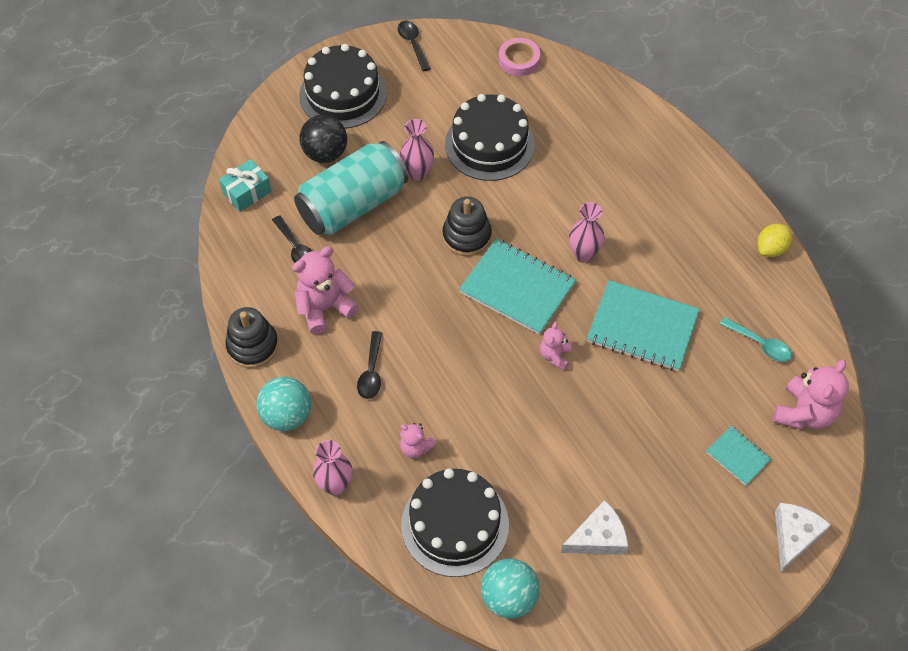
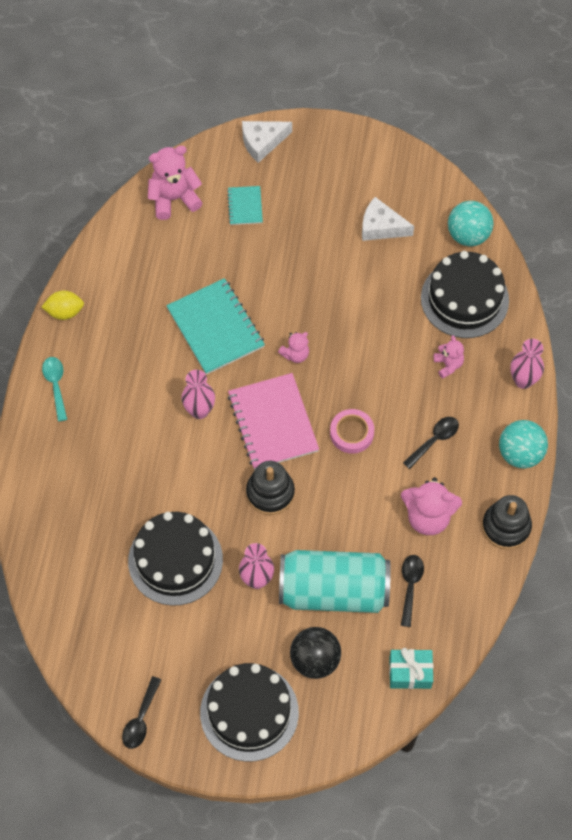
camera: 140 degrees left, 5 degrees up
turquoise notebook [459,239,576,335] -> pink notebook [228,373,319,470]
pink tape [499,38,540,76] -> pink tape moved to [330,409,374,454]
turquoise spoon [720,317,792,362] -> turquoise spoon moved to [42,357,67,421]

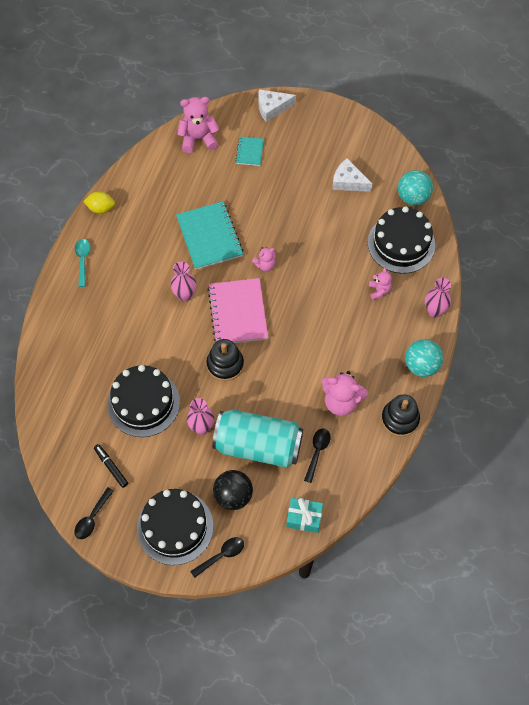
camera: 10 degrees right, 0 degrees up
pink tape [330,409,374,454] -> none
black spoon [403,417,459,469] -> black spoon moved to [190,537,244,578]
none -> black marker [94,444,128,488]

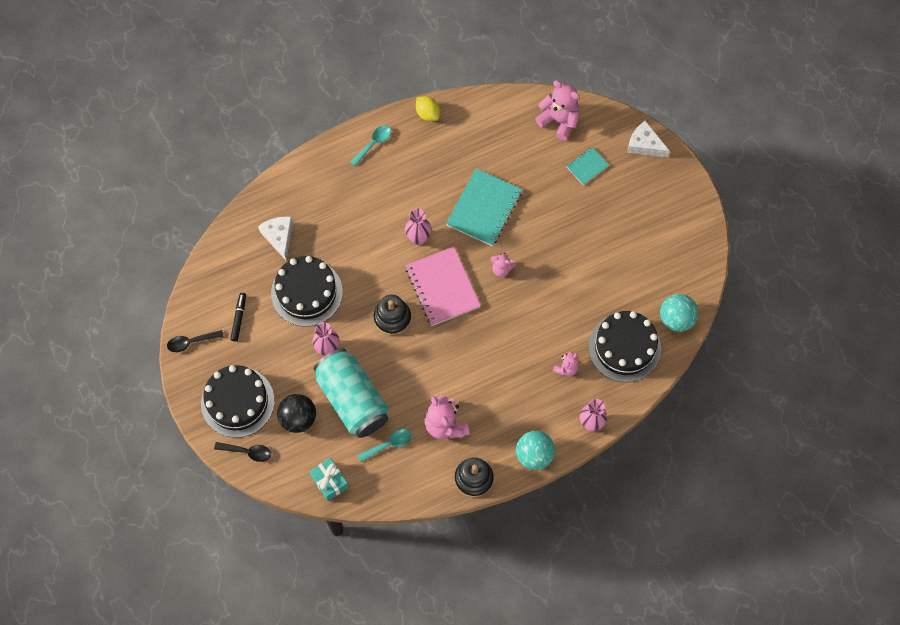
camera: 45 degrees right, 5 degrees up
pink notebook [207,278,268,343] -> pink notebook turned 60 degrees counterclockwise [405,247,481,326]
black spoon [304,428,331,483] -> turquoise spoon [357,429,412,462]
white cheese [332,158,372,192] -> white cheese moved to [258,217,293,260]

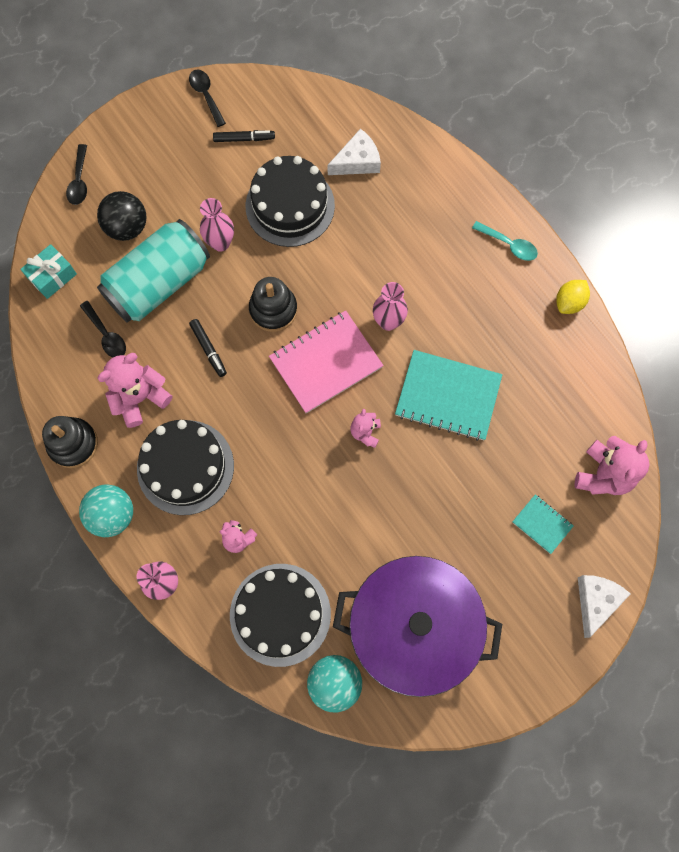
camera: 80 degrees right, 5 degrees up
black cake [201,365,275,438] -> black cake moved to [137,420,234,515]
turquoise spoon [357,429,412,462] -> black spoon [80,301,126,357]
none -> black marker [189,319,227,377]
none -> purple pot [333,556,502,697]

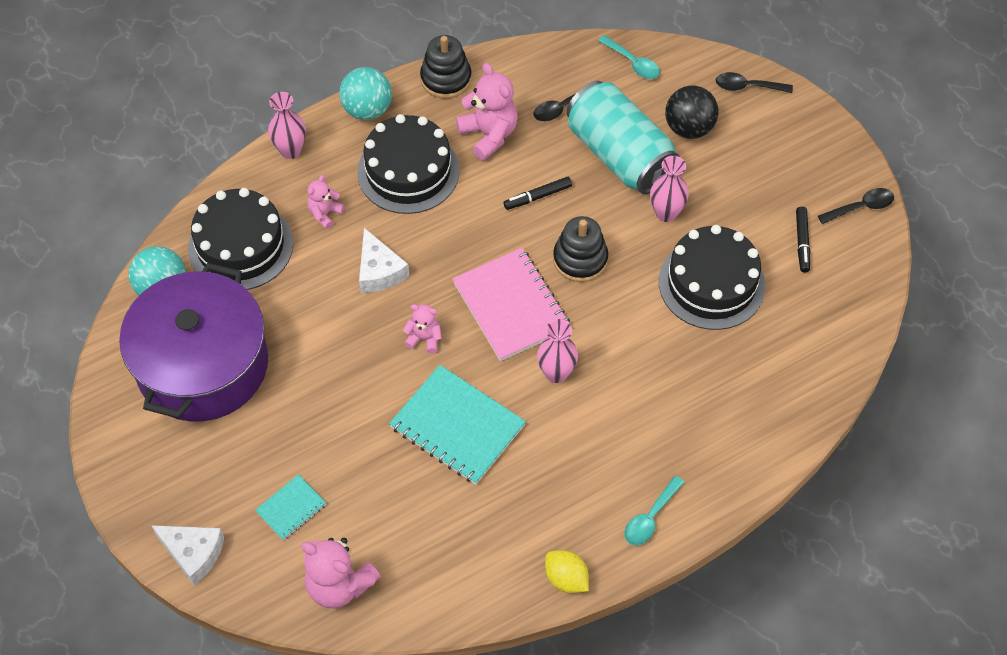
camera: 95 degrees right, 15 degrees down
turquoise gift [20,244,77,299] -> turquoise spoon [598,35,660,79]
white cheese [327,128,381,175] -> white cheese moved to [359,228,409,293]
turquoise notebook [395,350,502,441] -> turquoise notebook turned 75 degrees counterclockwise [389,365,526,485]

